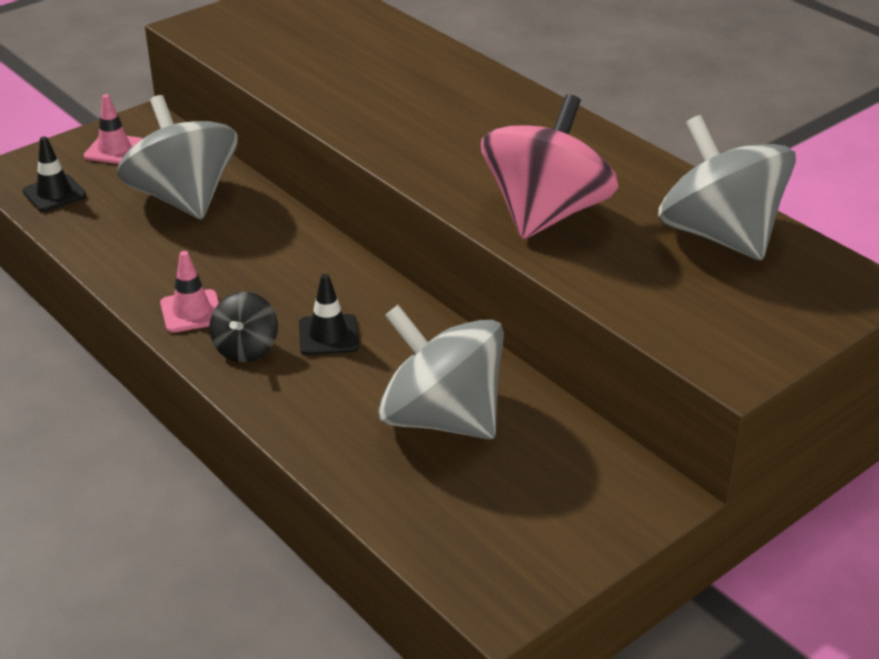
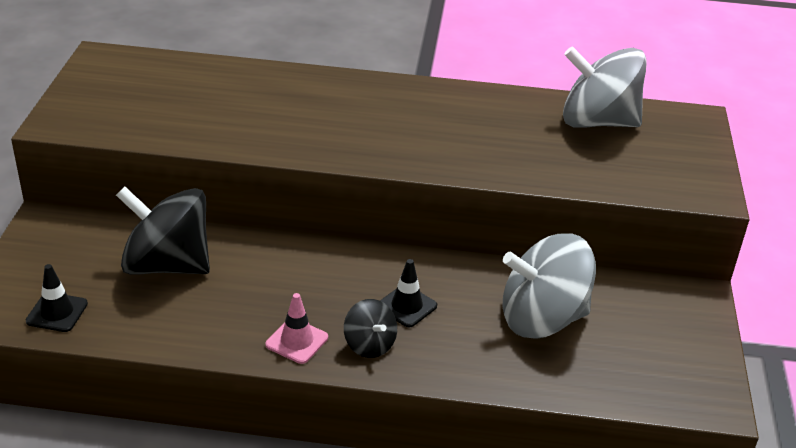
camera: 45 degrees left, 0 degrees up
pink traffic cone [84,94,142,164] -> none
grey spinning top [117,95,238,220] -> black spinning top [116,186,210,275]
pink spinning top [481,94,619,239] -> none

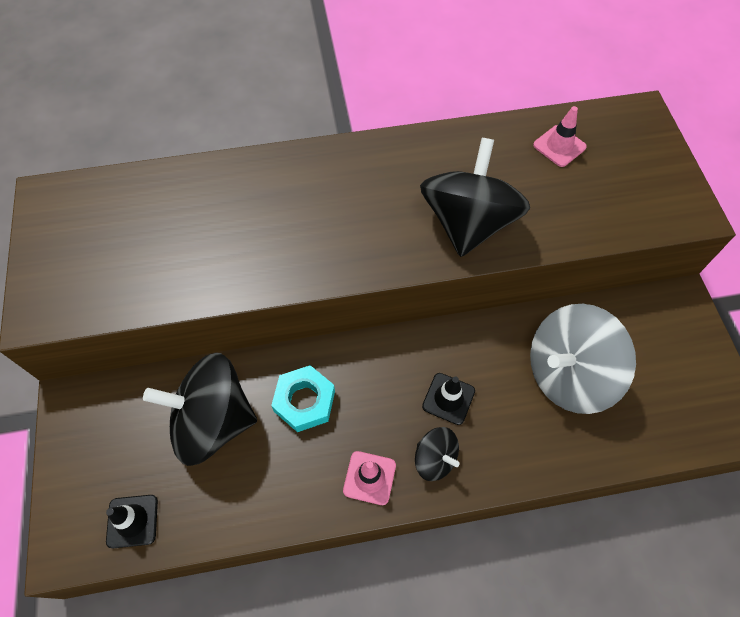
camera: 15 degrees left, 25 degrees up
grey spinning top [563,46,647,128] -> pink traffic cone [533,106,587,167]
none -> turquoise nut [271,365,335,432]
none -> black spinning top [420,138,530,257]

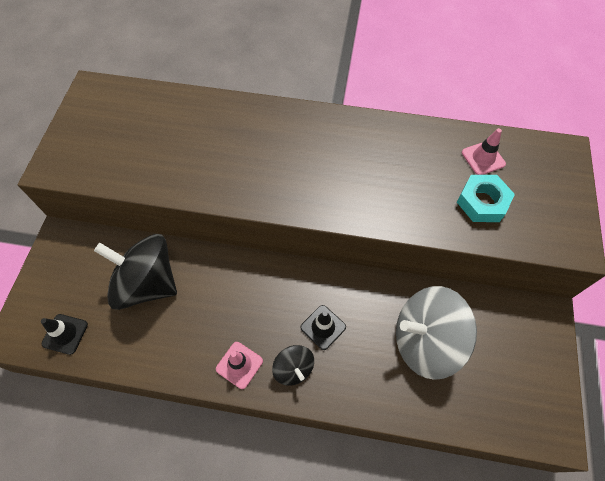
camera: 20 degrees right, 0 degrees up
turquoise nut [271,365,335,432] -> turquoise nut moved to [457,175,515,222]
black spinning top [420,138,530,257] -> none

